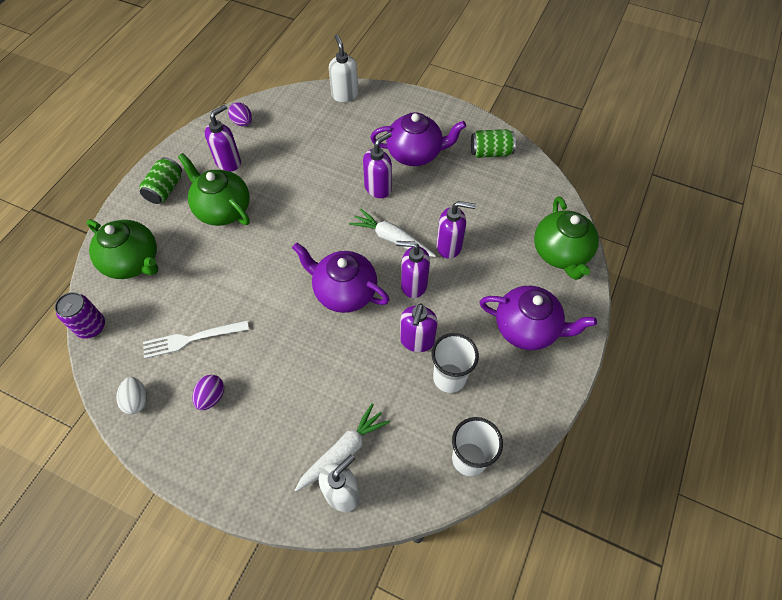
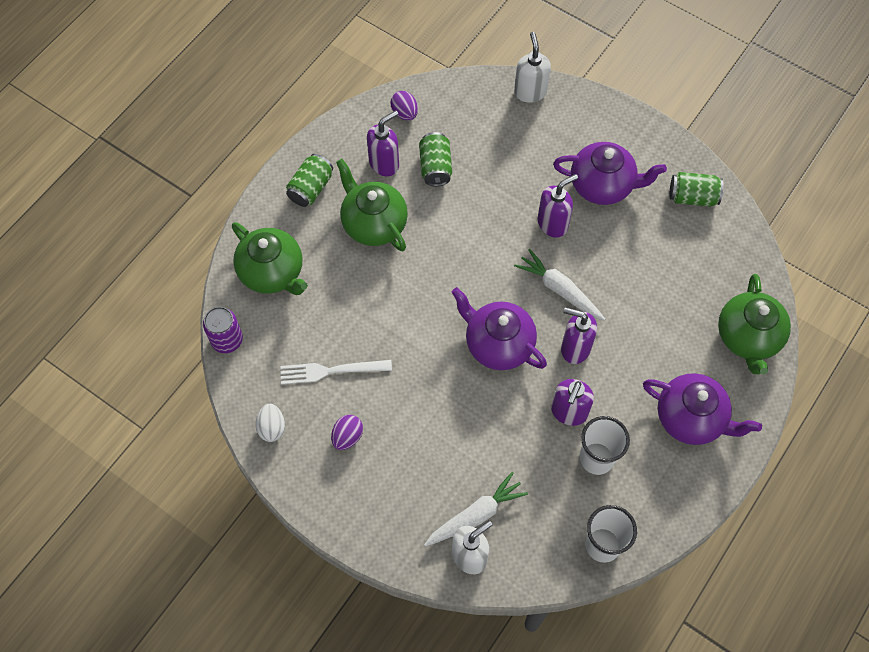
camera: 10 degrees right, 5 degrees up
purple soap dispenser [436,201,476,259] -> none
none -> green can [419,132,452,186]

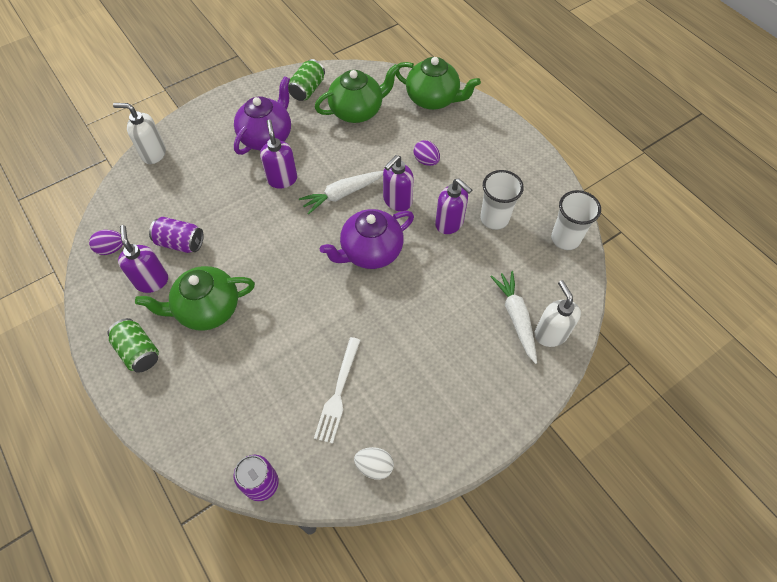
camera: 70 degrees left, 5 degrees down
green teapot [232,222,308,295] -> green teapot moved to [314,64,399,123]
purple egg [331,415,363,450] -> purple egg moved to [414,140,440,166]
green can [419,132,452,186] -> purple can [149,217,204,253]
purple teapot [643,373,762,445] -> none

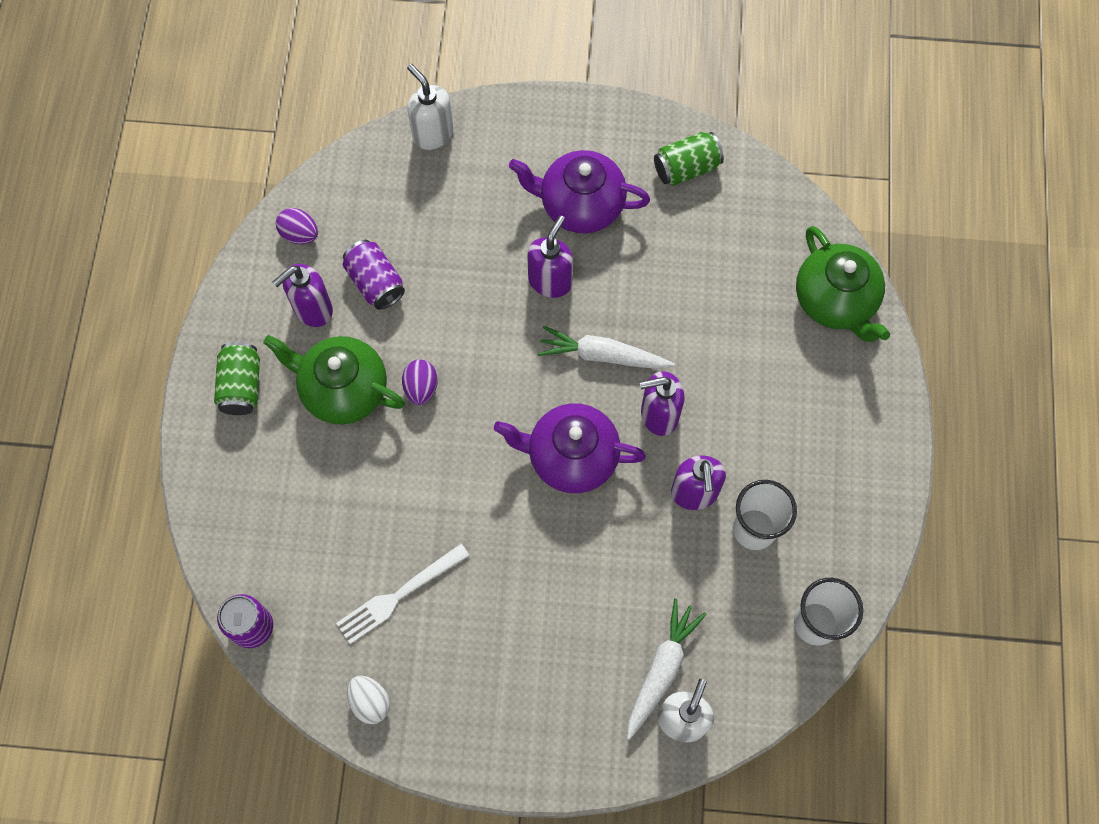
camera: 40 degrees right, 10 degrees up
purple soap dispenser [118,225,168,293] -> purple soap dispenser turned 150 degrees counterclockwise [272,264,333,327]
purple teapot [234,76,291,155] -> purple teapot turned 150 degrees counterclockwise [509,150,650,234]
green teapot [314,64,399,123] -> none
purple egg [414,140,440,166] -> purple egg moved to [402,360,438,405]

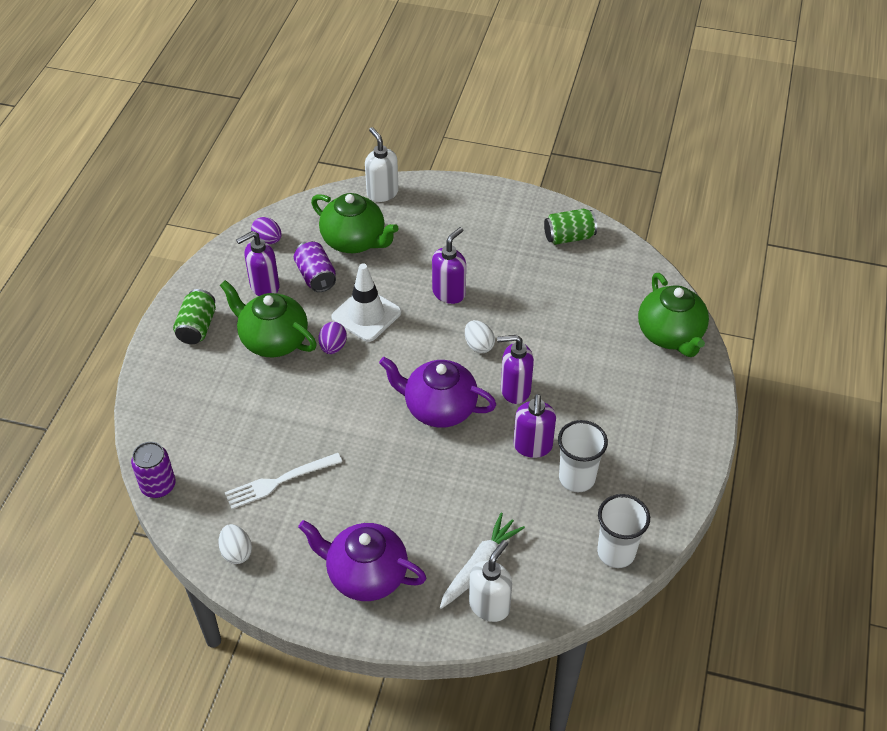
camera: 10 degrees right, 20 degrees down
purple teapot [509,150,650,234] -> purple teapot moved to [298,520,426,601]
white carrot [537,326,675,369] -> white egg [465,320,495,353]
none -> green teapot [311,193,399,253]
none -> white traffic cone [331,263,401,342]

